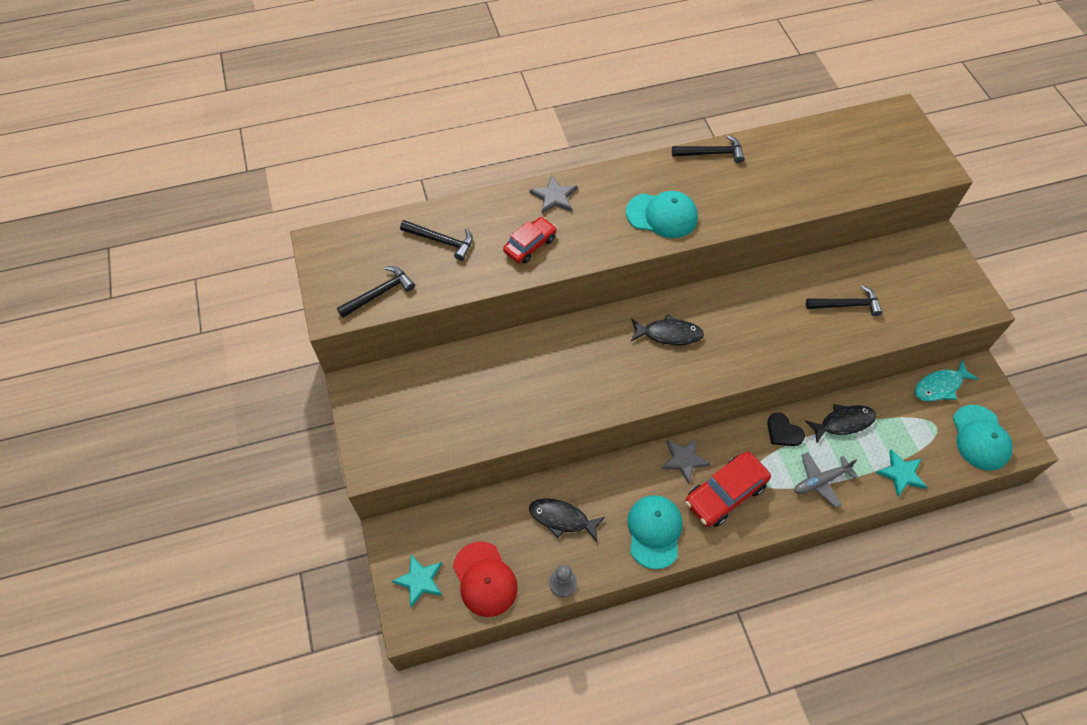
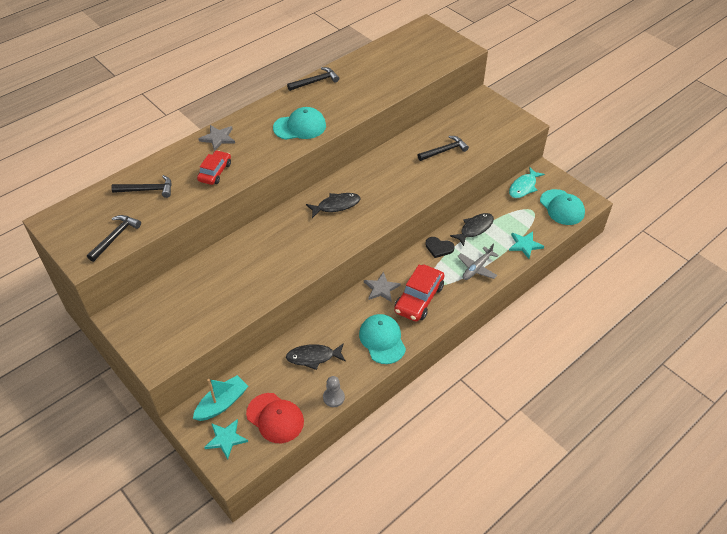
camera: 25 degrees left, 10 degrees down
none -> turquoise boat [193,375,248,421]

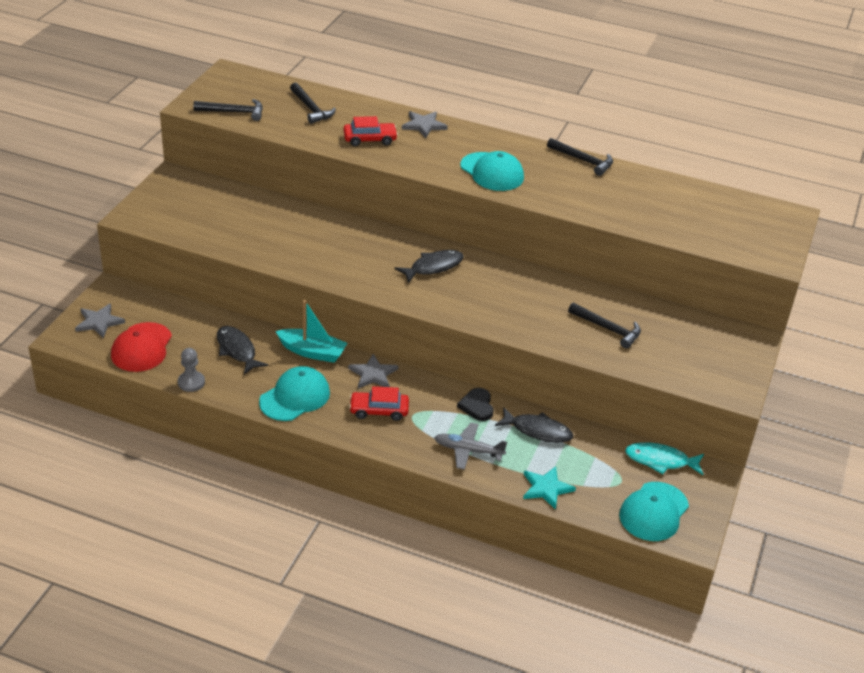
camera: 60 degrees right, 10 degrees down
turquoise boat [193,375,248,421] -> turquoise boat moved to [275,300,347,363]
turquoise star [204,419,248,459] -> grey star [75,304,125,338]
black fish [306,193,361,218] -> black fish turned 75 degrees counterclockwise [395,250,464,283]
red car [394,264,444,322] -> red car [349,386,409,421], size x0.65

